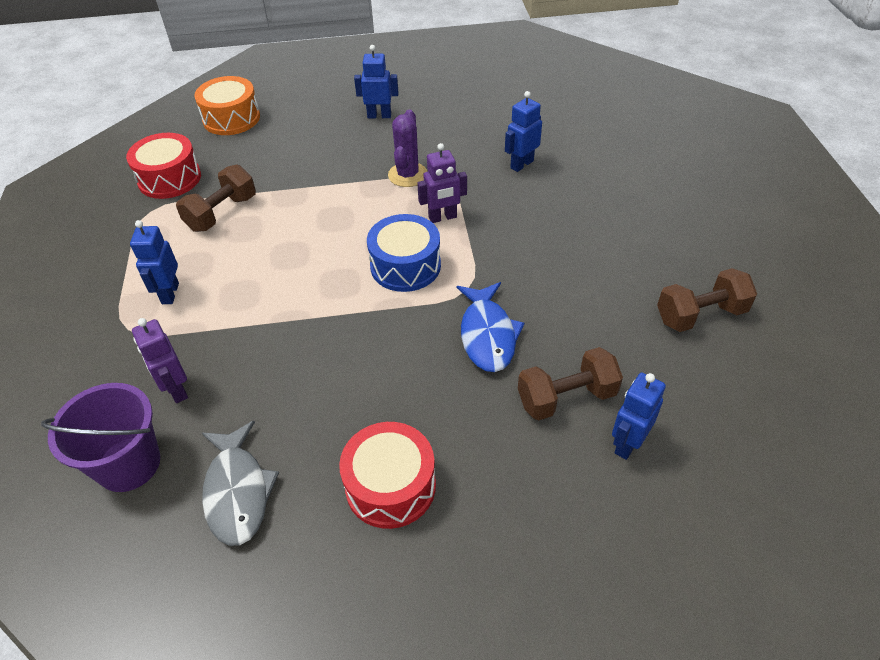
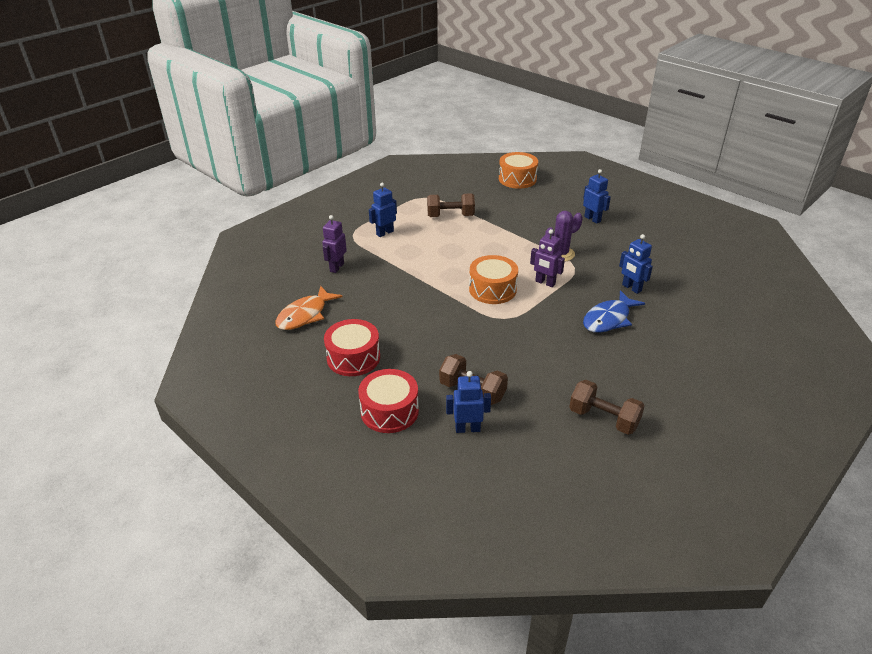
camera: 50 degrees right, 10 degrees down
purple bucket [41,383,160,492] -> none
red drum [126,133,201,199] -> red drum moved to [358,369,419,433]
grey fish [202,421,279,546] -> orange fish [275,286,342,330]
blue drum [367,214,441,292] -> orange drum [469,255,518,304]
blue fish [457,282,524,372] -> blue fish moved to [583,290,645,333]
blue robot [505,91,542,172] -> blue robot turned 135 degrees counterclockwise [619,234,653,294]

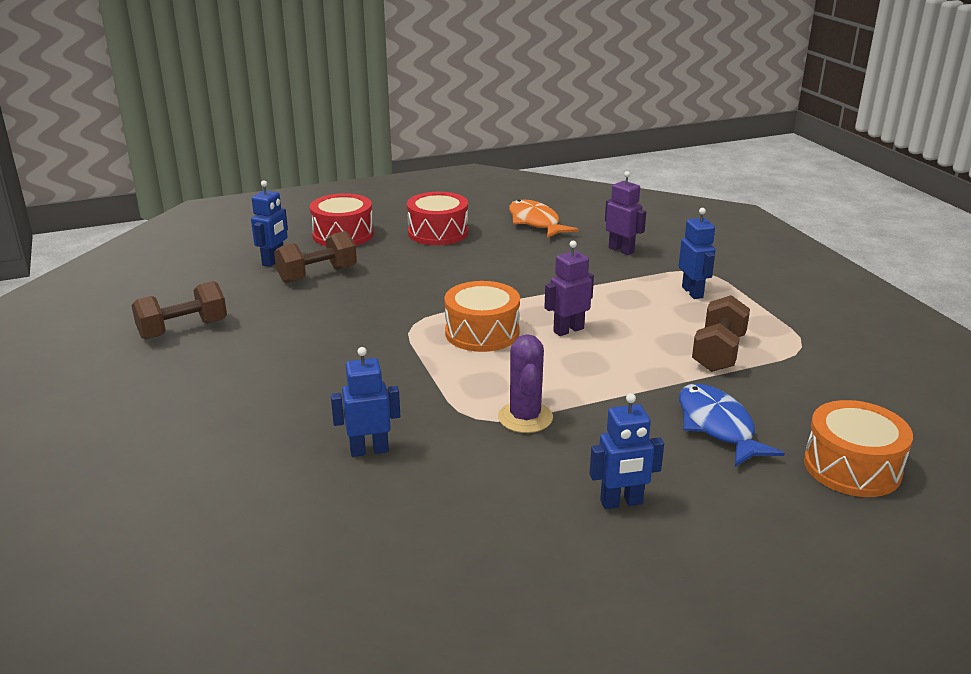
camera: 115 degrees right, 10 degrees down
purple robot [530,229,565,287] -> purple robot moved to [544,241,594,336]
blue fish [583,290,645,333] -> blue fish moved to [679,384,785,467]

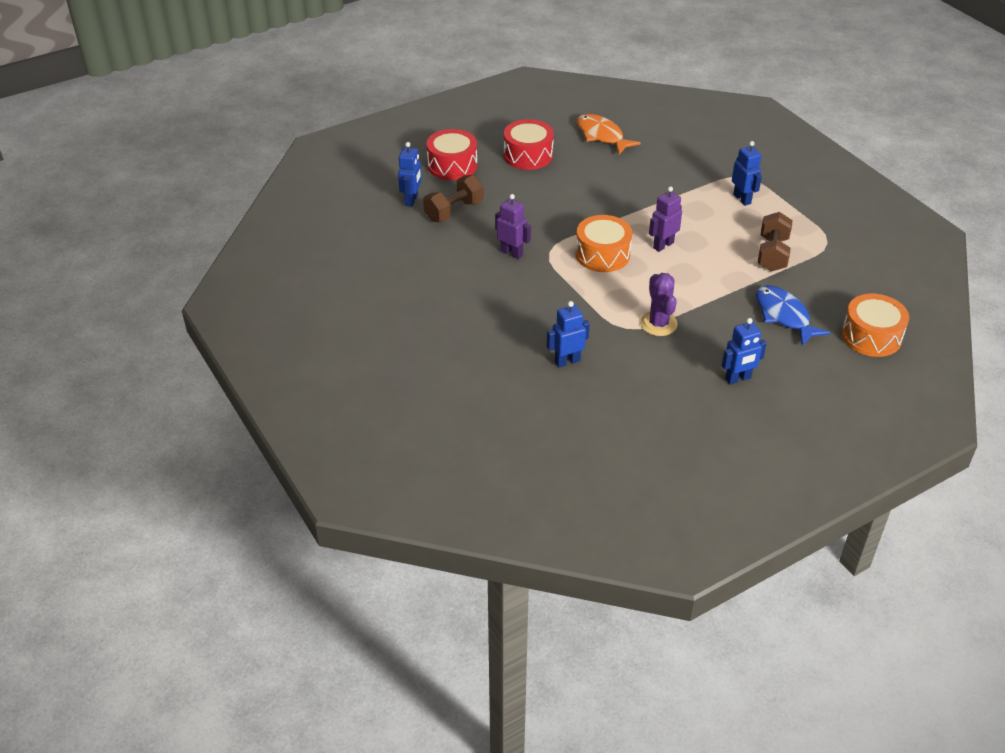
camera: 10 degrees left, 15 degrees up
brown dumbbell [131,281,227,339] -> none
purple robot [605,171,646,255] -> purple robot moved to [495,194,531,259]

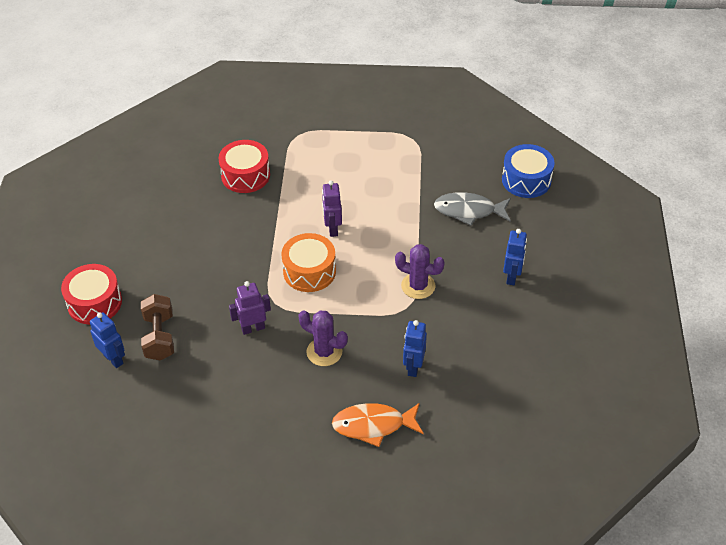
camera: 55 degrees left, 5 degrees up
red drum [504,119,554,170] -> red drum moved to [219,140,270,193]
orange fish [577,114,641,154] -> orange fish moved to [332,403,424,447]
blue robot [732,141,762,206] -> none
blue fish [756,285,830,346] -> grey fish [434,192,511,226]
brown dumbbell [758,212,792,272] -> none
orange drum [842,294,909,357] -> blue drum [502,144,555,198]
none -> purple cactus [298,310,348,366]

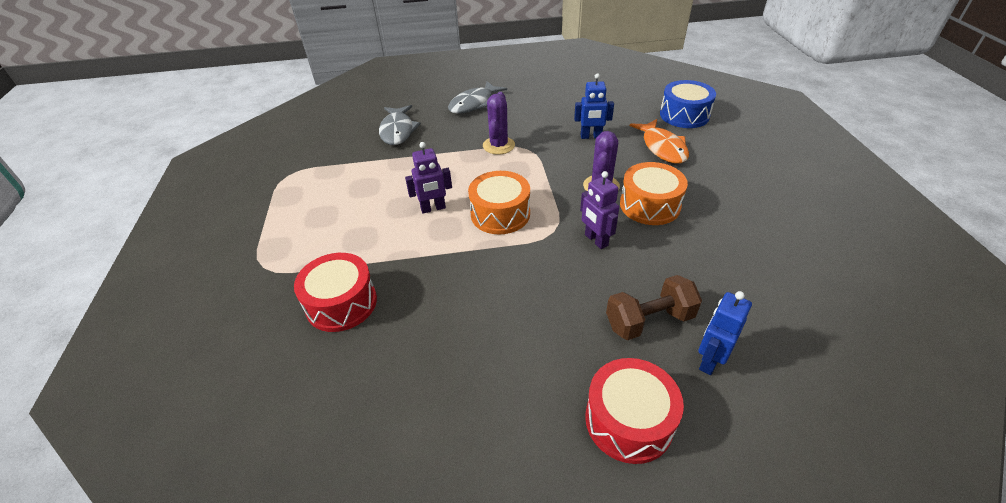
camera: 100 degrees left, 5 degrees down
blue drum [502,144,555,198] -> blue drum moved to [660,80,716,128]
blue robot [503,229,527,285] -> grey fish [448,81,507,114]
none -> orange drum [620,162,688,225]

